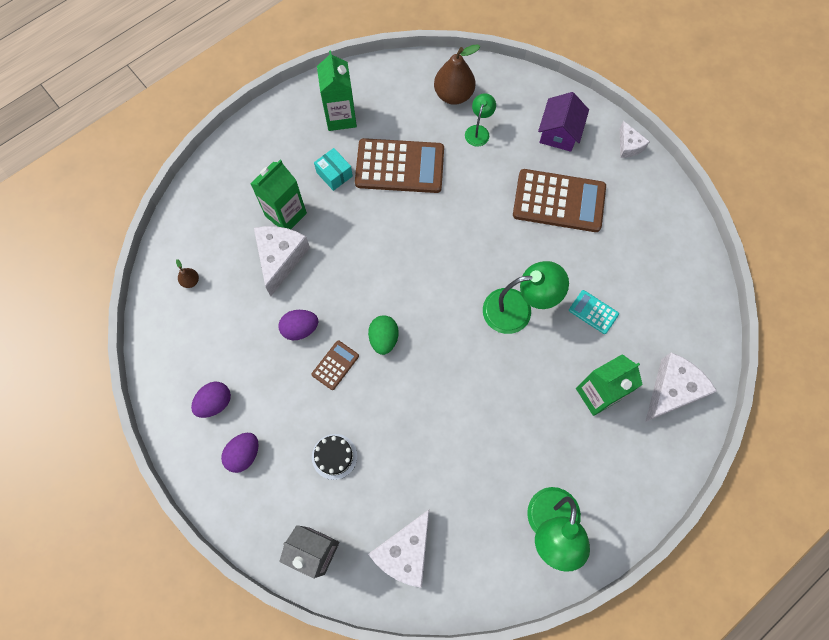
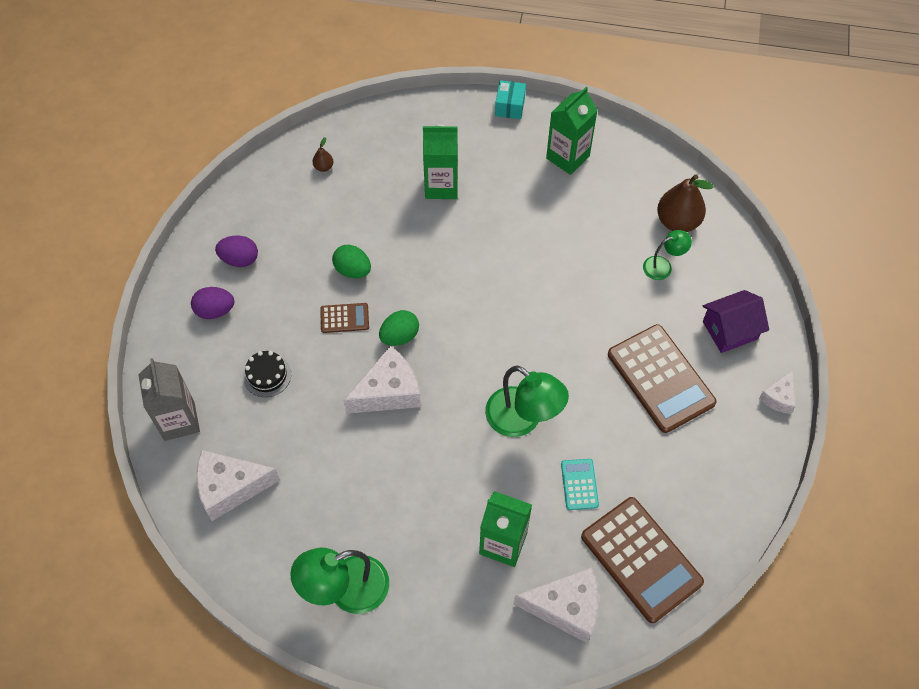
camera: 50 degrees right, 10 degrees down
white cheese [254,226,310,296] -> white cheese moved to [343,346,421,414]
purple egg [278,310,318,340] -> green egg [332,245,371,278]
turquoise box [314,148,353,191] -> turquoise box moved to [495,80,526,119]
brown calculator [355,138,444,193] -> brown calculator moved to [581,497,704,623]

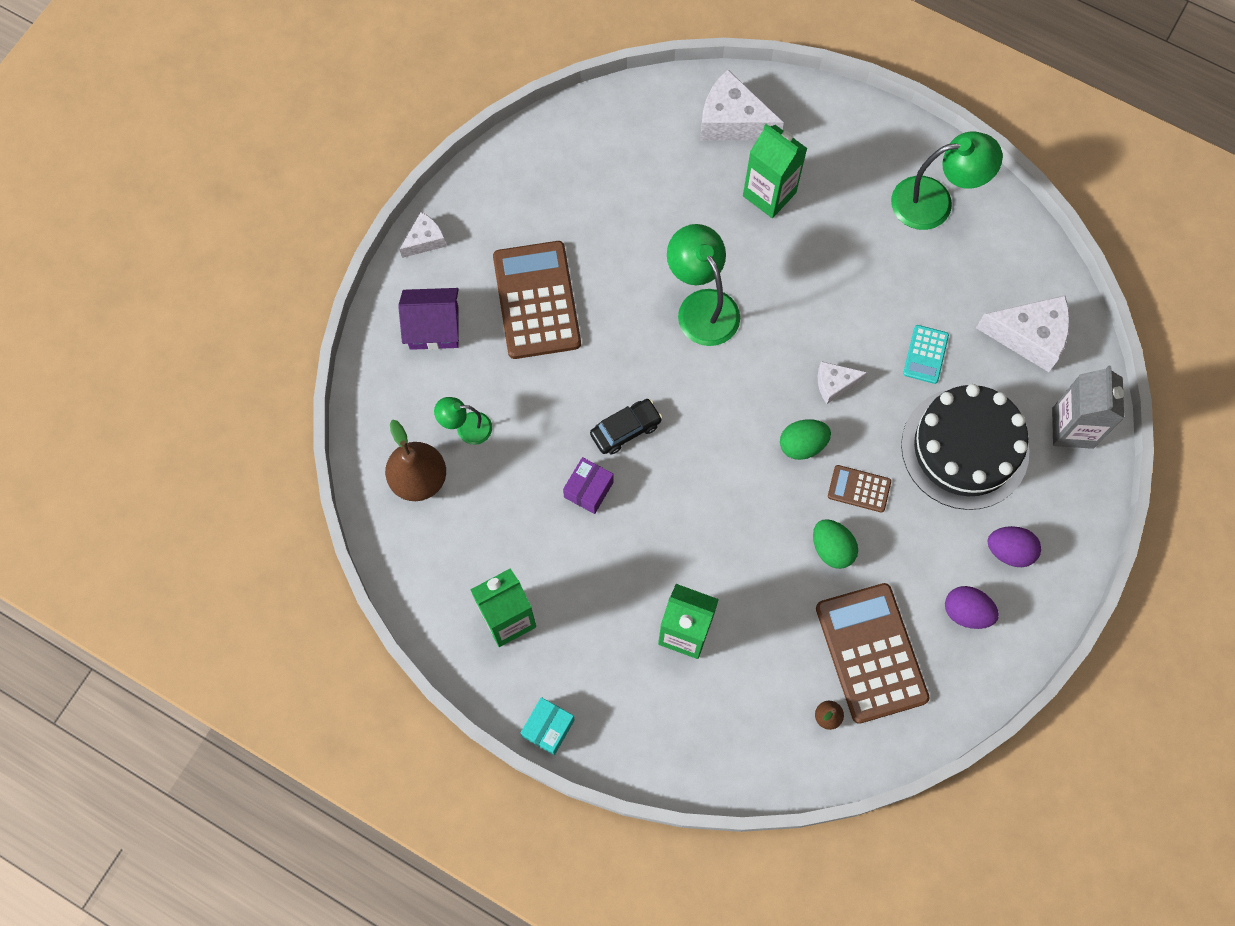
camera: 160 degrees left, 10 degrees up
black cake [243,351,291,397] -> black cake [901,384,1029,510], size x2.27
white cheese [343,346,421,414] -> white cheese [818,361,868,404], size x0.56
turquoise calculator [561,459,599,510] -> turquoise calculator moved to [903,325,949,384]
brown calculator [581,497,704,623] -> brown calculator moved to [816,583,930,724]
none -> purple box [563,457,614,514]
none -> black car [590,399,662,454]

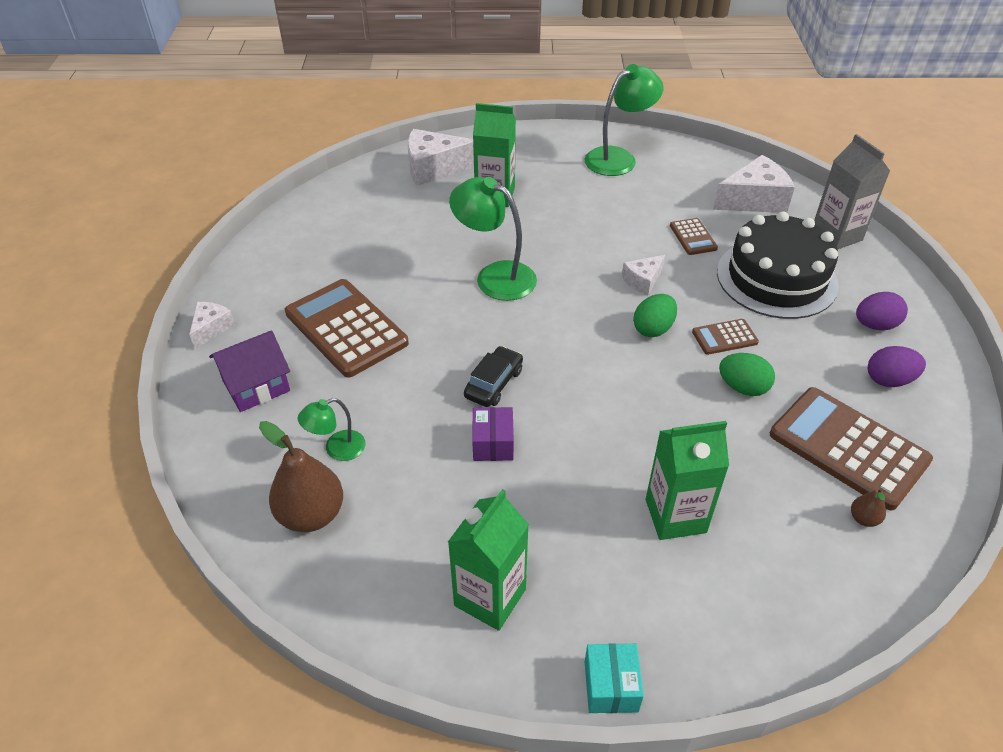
camera: 30 degrees left, 25 degrees down
turquoise calculator [903,325,949,384] -> brown calculator [670,218,718,255]

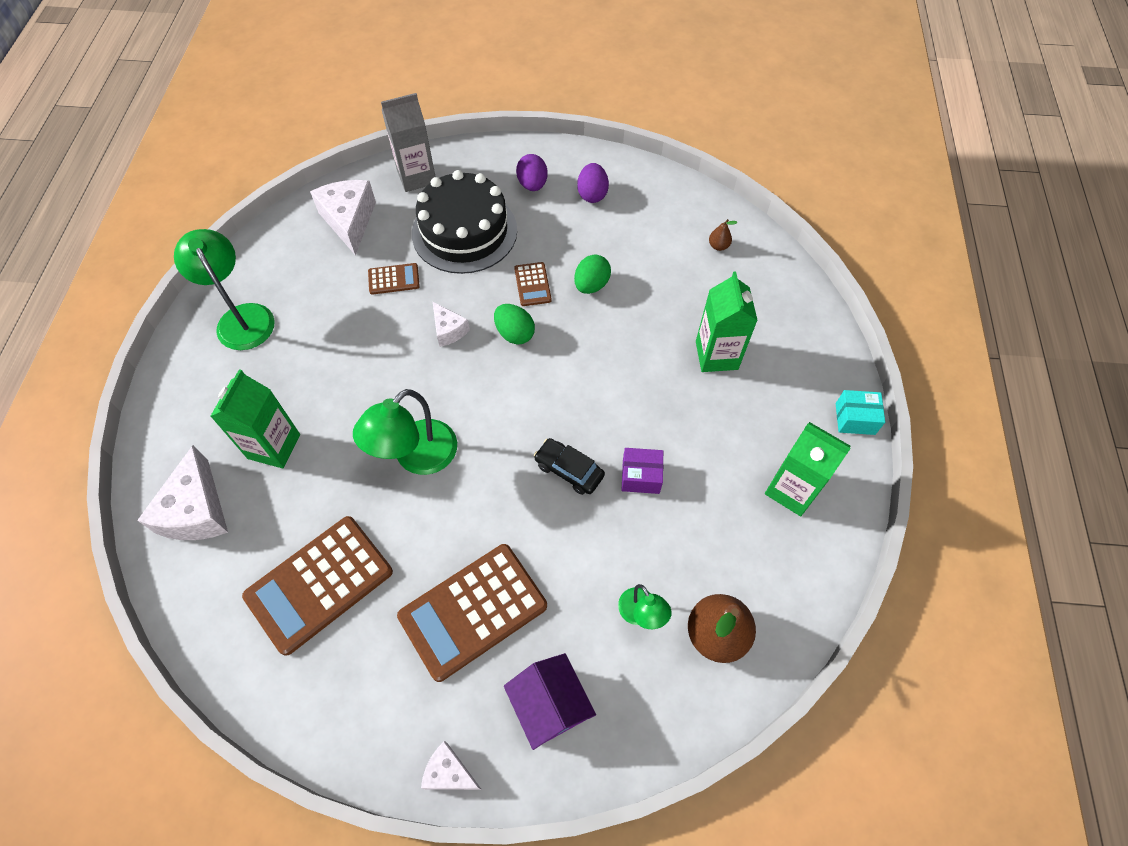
camera: 85 degrees left, 15 degrees up
brown calculator [770,387,933,511] -> brown calculator moved to [242,516,393,656]

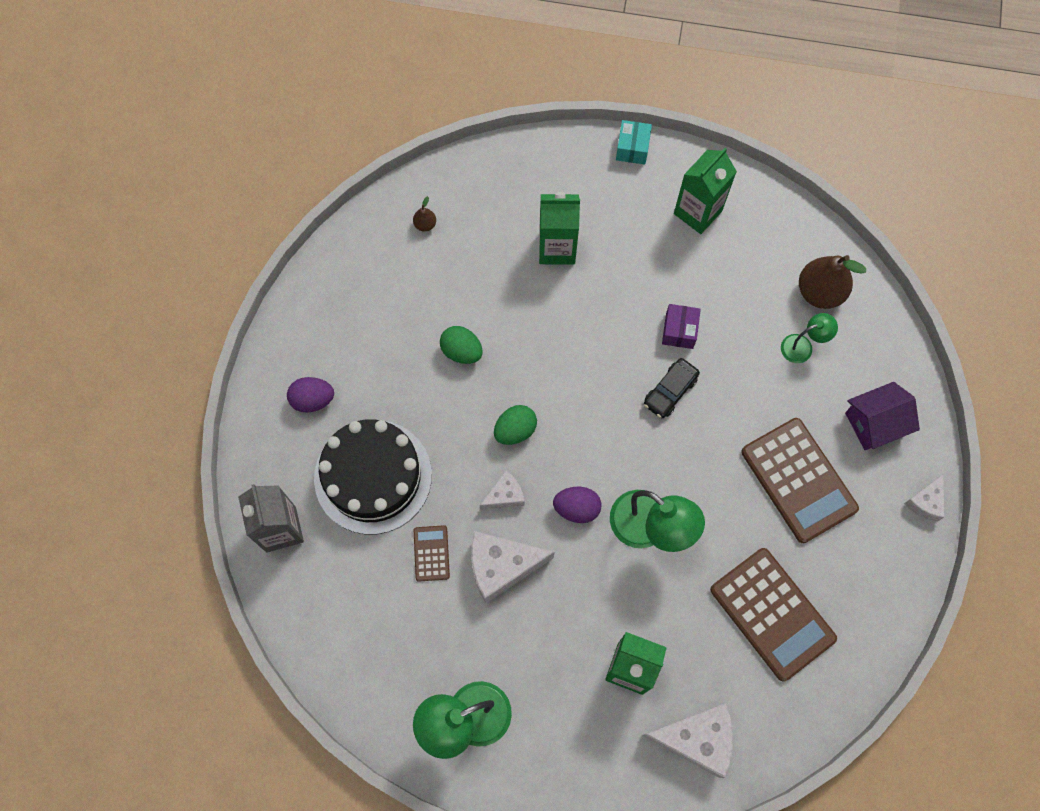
camera: 85 degrees left, 10 degrees up
white cheese [310,180,376,256] -> white cheese moved to [471,531,554,603]
brown calculator [514,262,552,306] -> none
purple egg [577,163,609,203] -> purple egg moved to [553,487,601,523]

